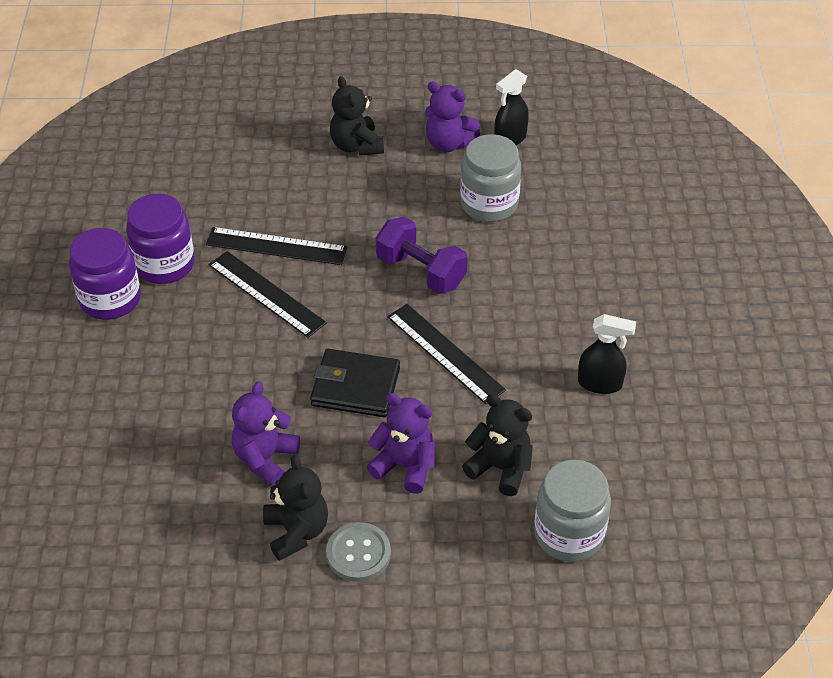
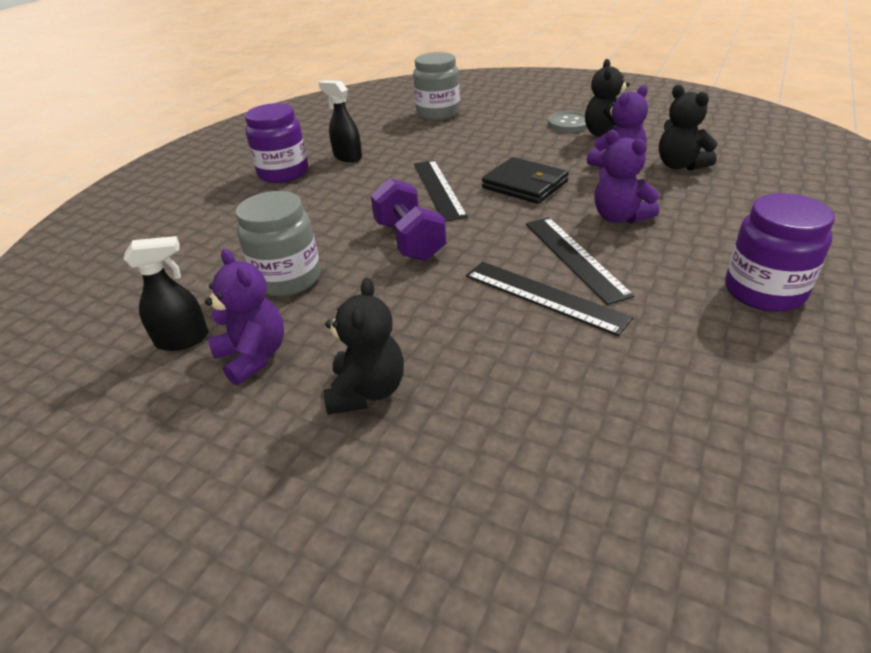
camera: 150 degrees left, 10 degrees down
purple jar [126,194,195,284] -> purple jar moved to [245,103,308,183]
purple teddy bear [367,393,435,494] -> purple teddy bear moved to [595,130,659,224]
black teddy bear [462,394,533,496] -> black teddy bear moved to [659,85,718,171]

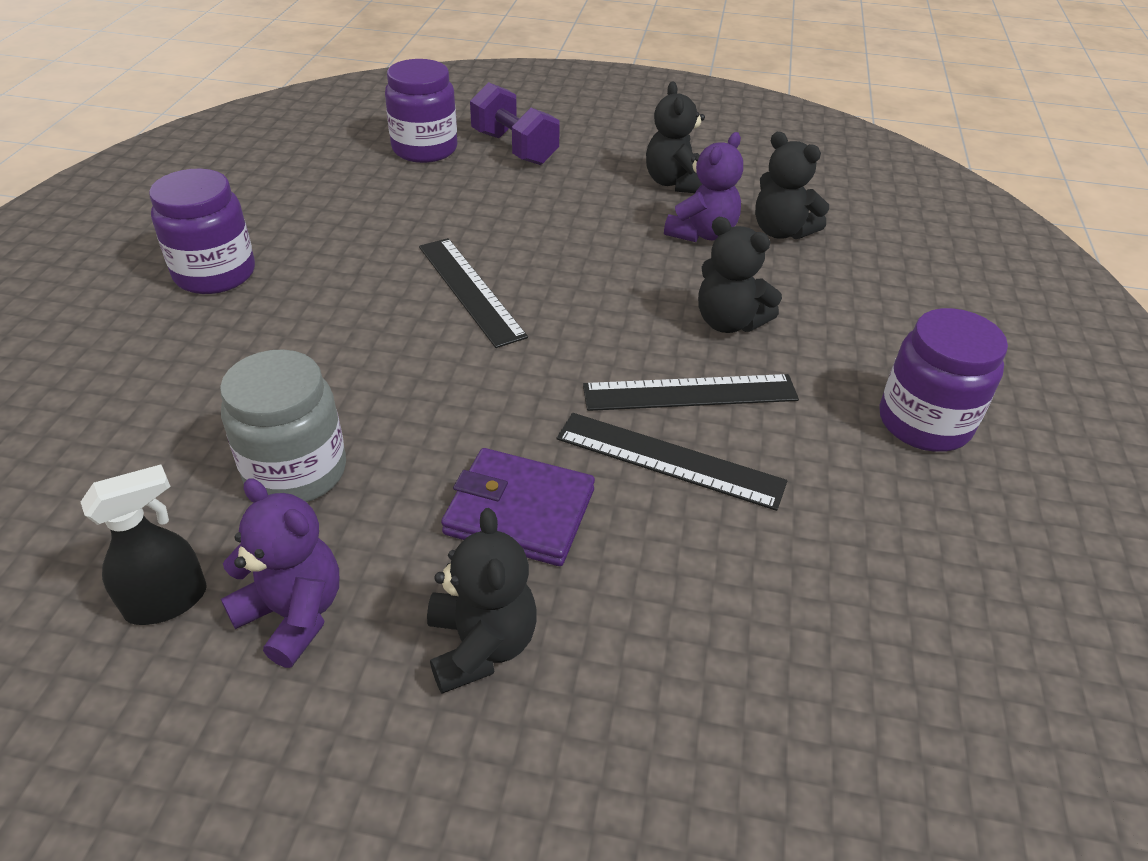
camera: 20 degrees left, 5 degrees up
black spray bottle [319,80,362,162] -> none
purple dumbbell [371,178,446,261] -> purple dumbbell moved to [470,82,560,165]
grey jar [413,52,460,121] -> purple jar [385,59,457,163]
black wallet [482,157,569,204] -> none
black ruler [526,217,635,305] -> black ruler turned 60 degrees counterclockwise [583,374,799,411]
grey button [548,111,588,132] -> none
purple teddy bear [595,130,659,224] -> black teddy bear [698,217,782,333]
none -> purple wallet [441,448,595,566]

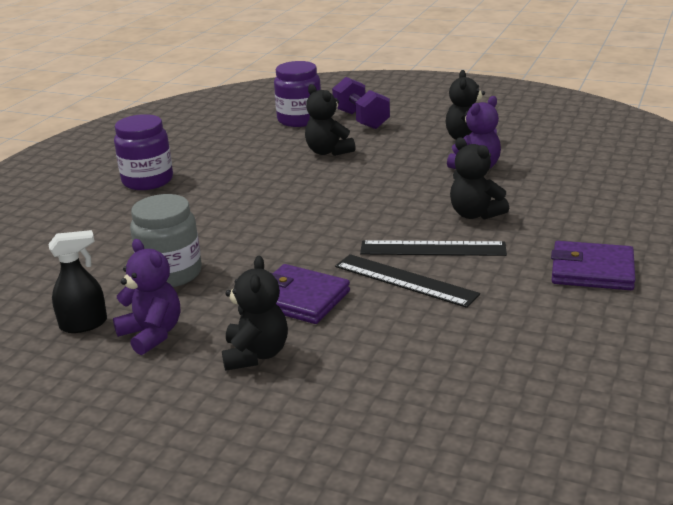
camera: 15 degrees right, 15 degrees down
black ruler [419,238,528,348] -> none
black teddy bear [755,132,829,239] -> black teddy bear moved to [305,84,356,156]
purple jar [880,308,1008,452] -> purple wallet [551,241,635,290]

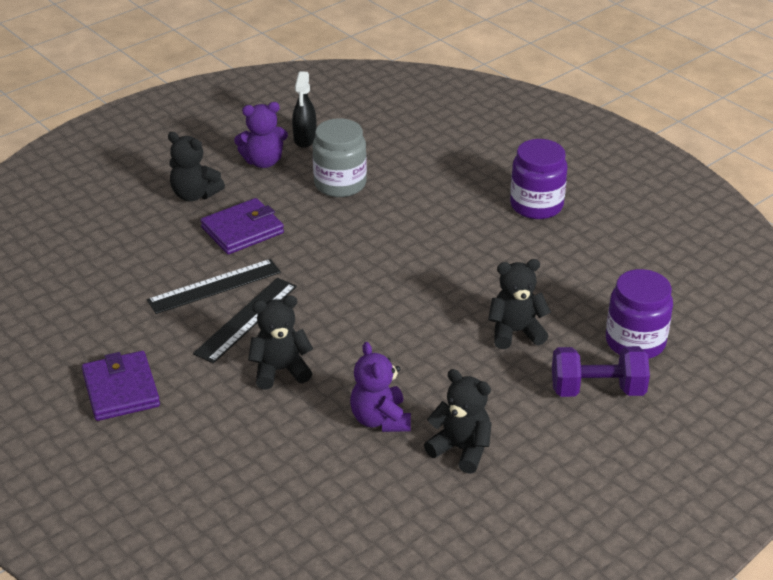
camera: 115 degrees right, 10 degrees up
purple wallet [551,241,635,290] -> purple wallet turned 60 degrees counterclockwise [82,351,160,421]

